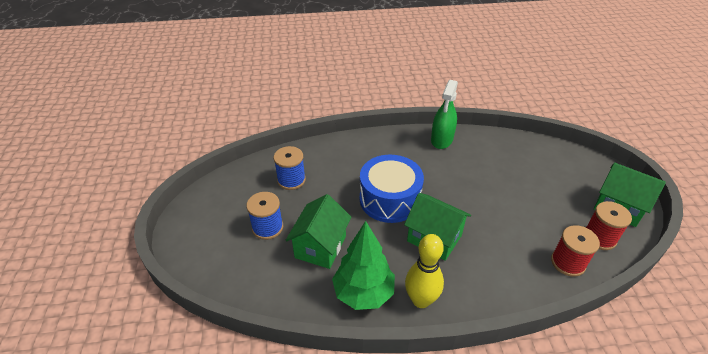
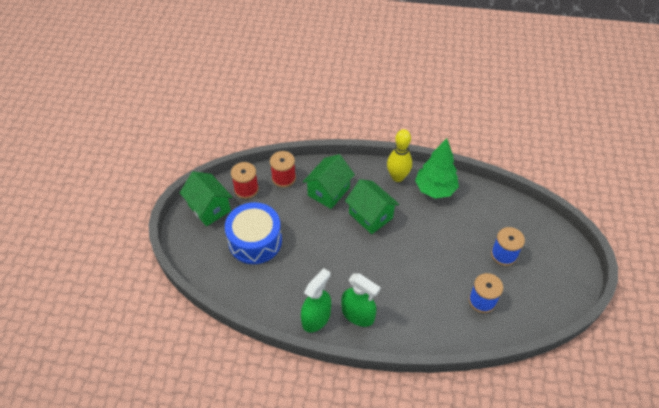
camera: 165 degrees left, 10 degrees up
green house [286,194,351,269] -> green house moved to [303,154,355,209]
blue drum [360,155,424,223] -> blue drum moved to [225,202,282,264]
none -> green spray bottle [341,273,381,327]

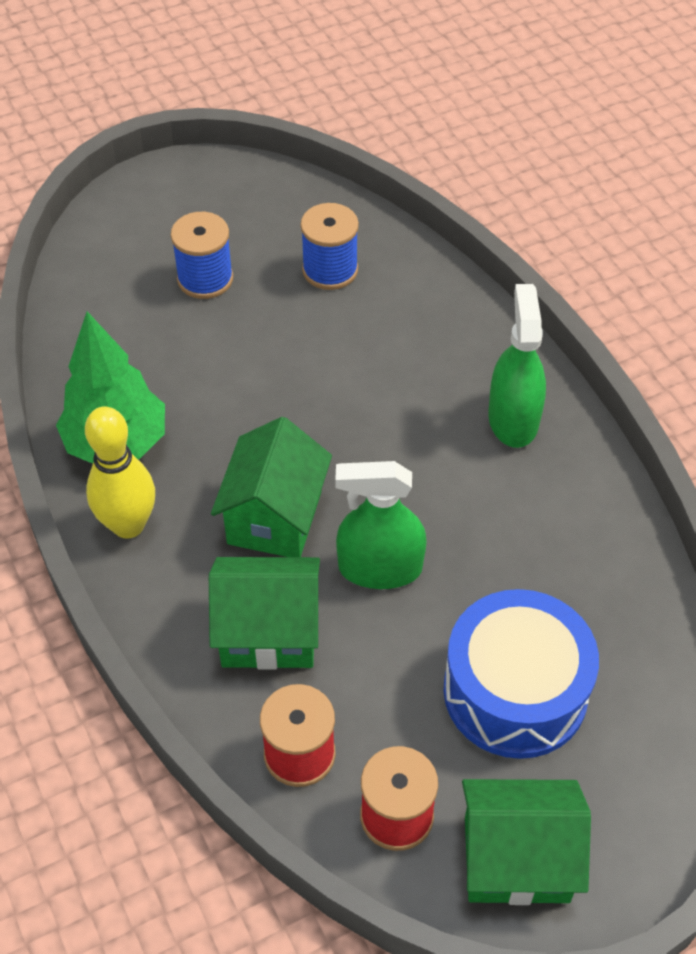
camera: 125 degrees left, 0 degrees up
green house [180,171,233,226] -> green house turned 75 degrees clockwise [462,779,591,905]
green spray bottle [301,268,331,333] -> green spray bottle moved to [335,461,427,589]

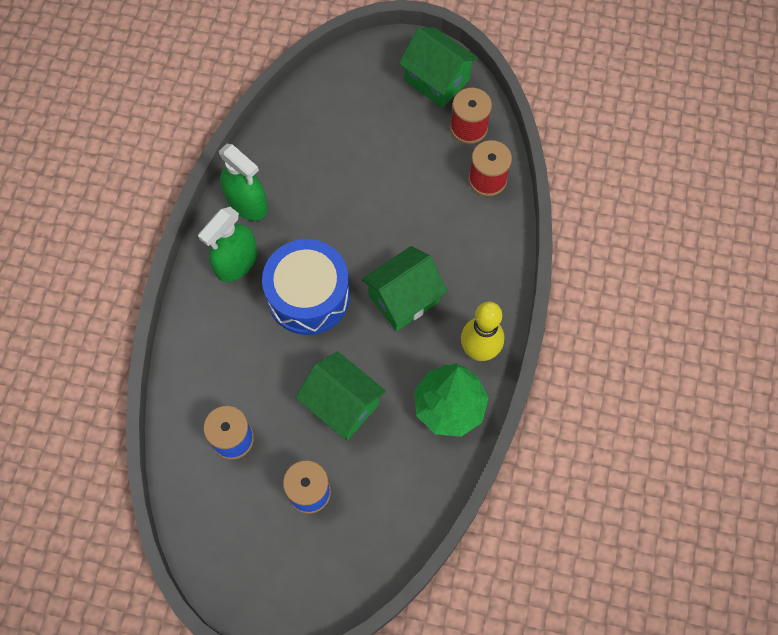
camera: 140 degrees left, 15 degrees up
green house [209,557,320,670] -> green house moved to [295,351,386,440]
green spray bottle [335,461,427,589] -> green spray bottle moved to [219,144,268,221]
blue drum [444,589,599,759] -> blue drum moved to [262,239,350,335]

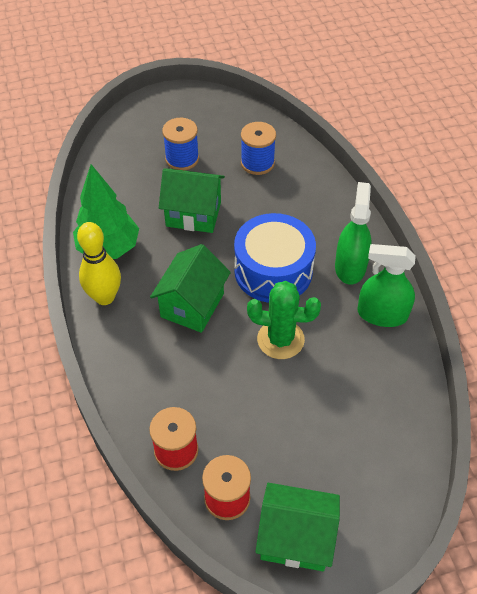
camera: 150 degrees right, 15 degrees down
none -> green cactus [247,281,321,359]

